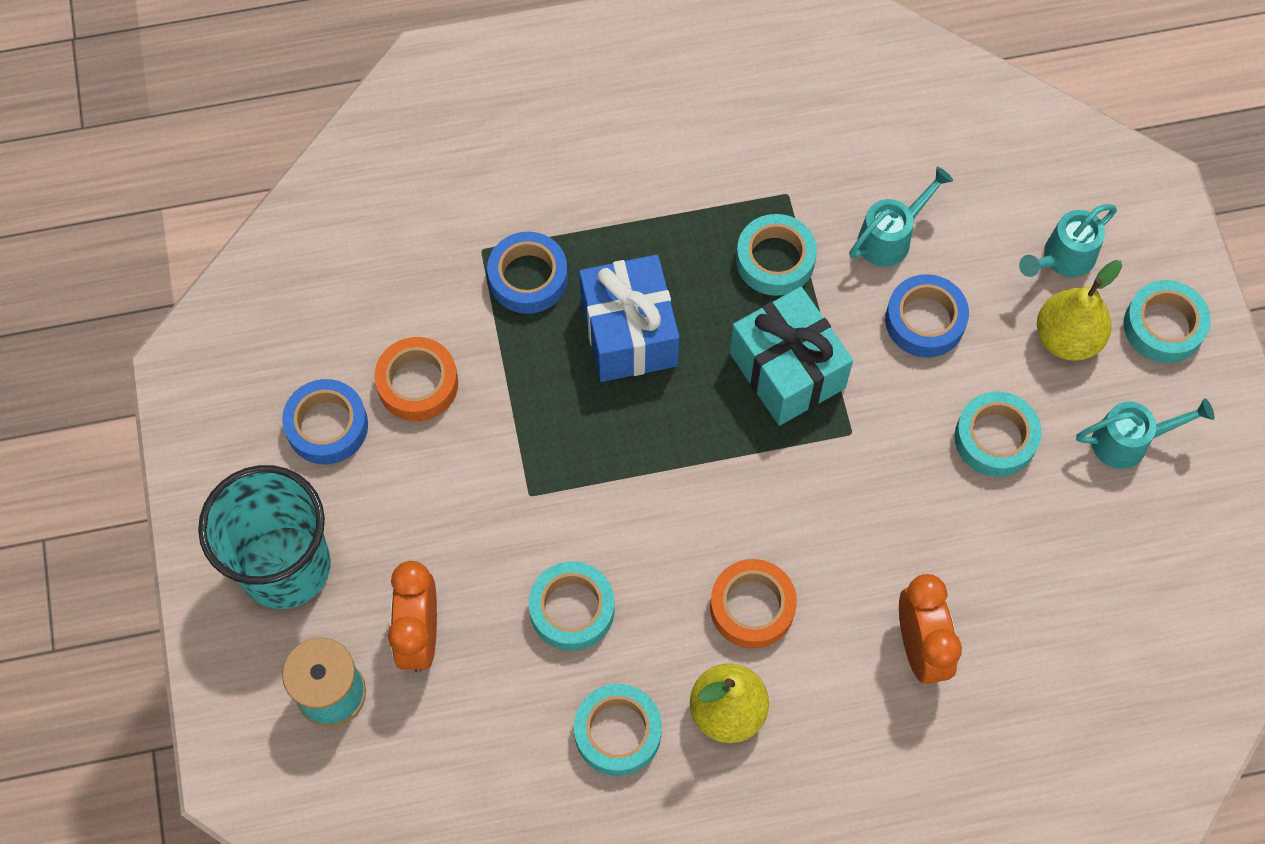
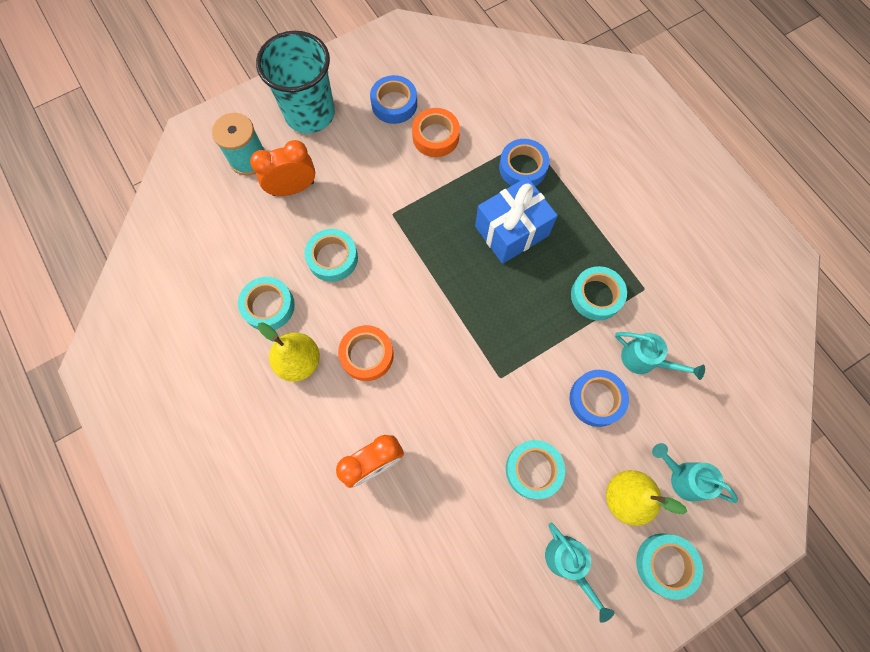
camera: 70 degrees right, 5 degrees up
turquoise gift [730,287,853,426] -> none

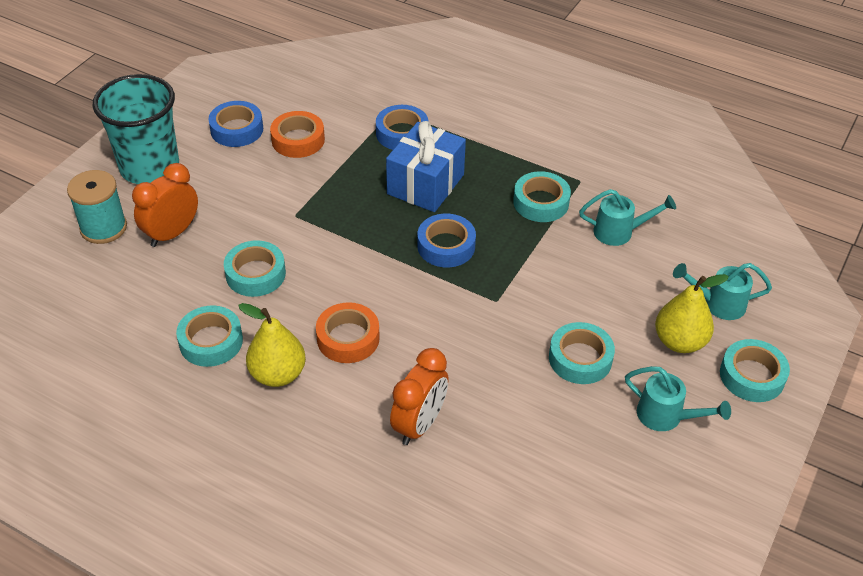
camera: 30 degrees left, 25 degrees down
blue tape [569,370,629,427] -> blue tape moved to [417,214,476,267]

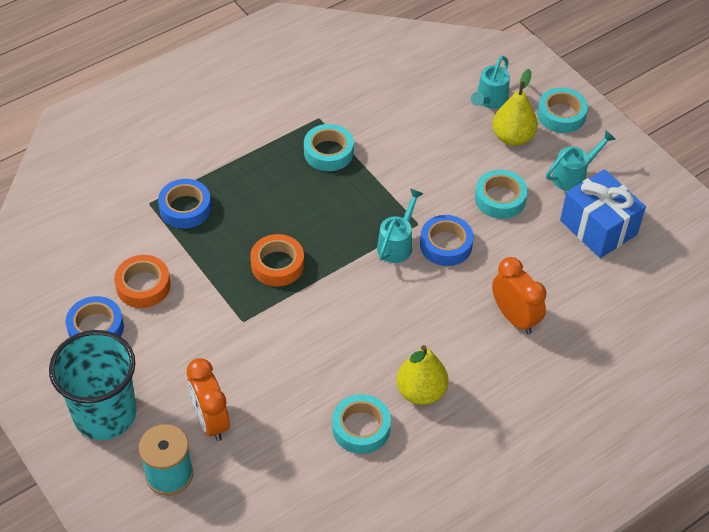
camera: 65 degrees left, 5 degrees up
turquoise tape [224,240,286,297] -> none
orange tape [316,302,380,363] -> orange tape moved to [250,234,304,286]
blue gift [386,121,466,212] -> blue gift moved to [560,169,646,258]
blue tape [417,214,476,267] -> blue tape moved to [420,215,474,266]
turquoise watering can [579,189,676,246] -> turquoise watering can moved to [377,188,424,263]

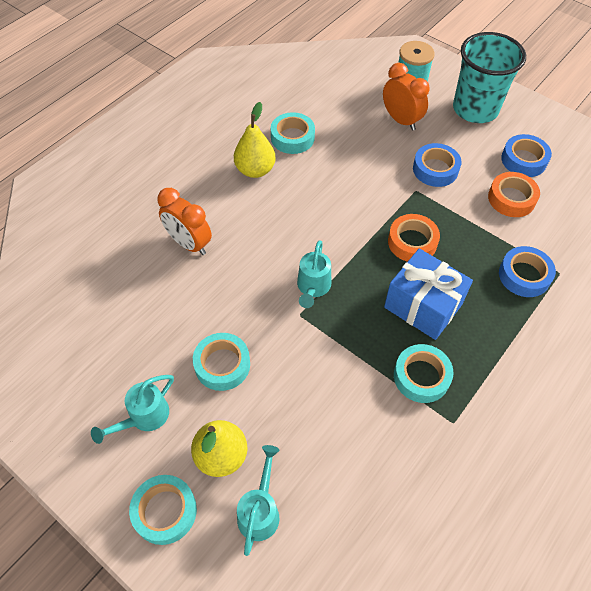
camera: 165 degrees right, 5 degrees up
blue tape [420,215,474,266] -> blue tape moved to [413,143,462,187]
blue gift [560,169,646,258] -> blue gift moved to [384,248,473,340]

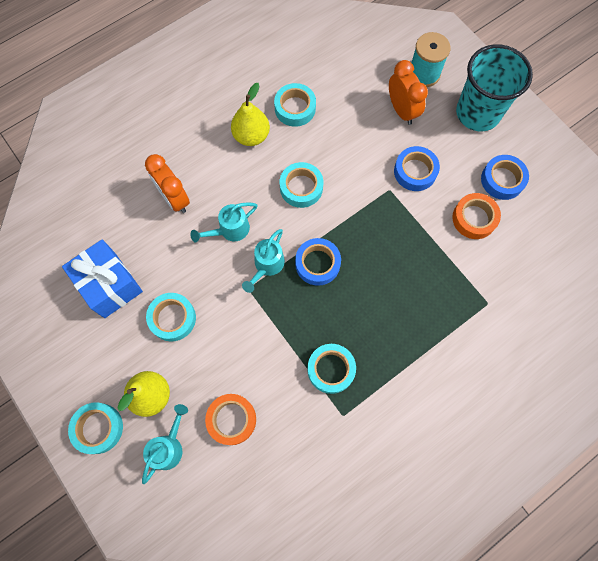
camera: 15 degrees right, 15 degrees up
turquoise watering can [91,375,174,444] -> turquoise watering can moved to [190,202,257,242]
blue gift [384,248,473,340] -> blue gift moved to [62,239,143,318]
orange tape [388,214,440,262] -> orange tape moved to [205,394,256,445]
blue tape [499,246,556,297] -> blue tape moved to [295,238,341,286]
none -> turquoise tape [280,162,323,208]

